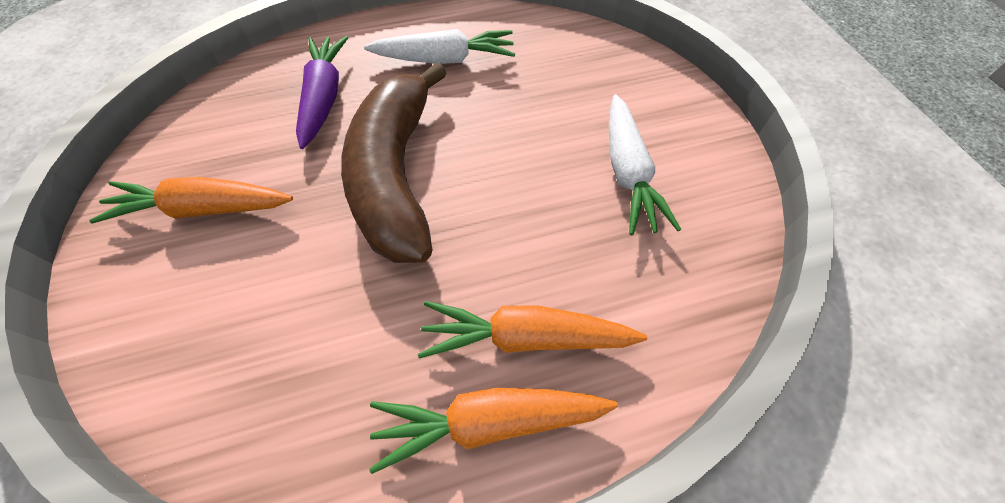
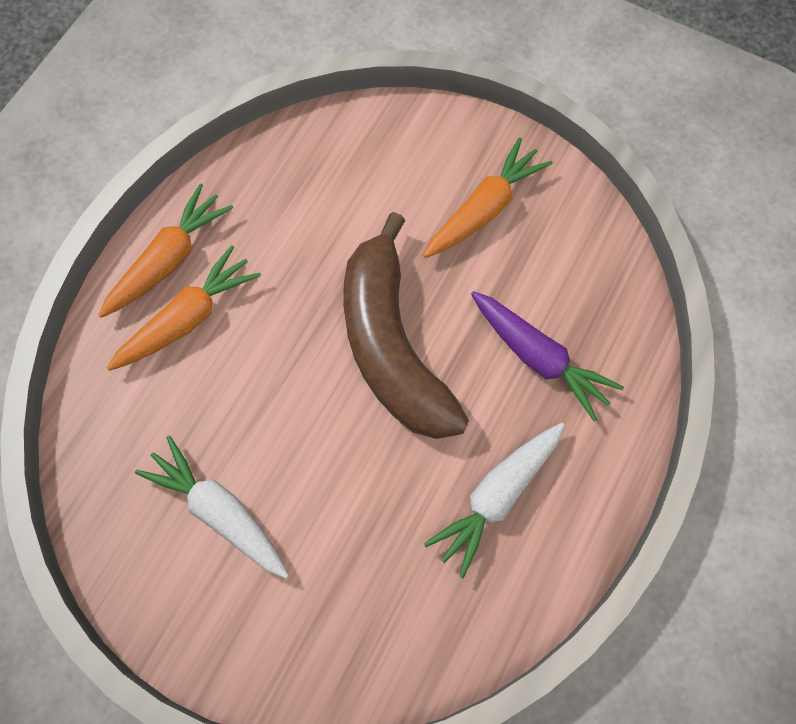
camera: 135 degrees right, 10 degrees up
brown banana [341,62,447,263] -> brown banana turned 150 degrees counterclockwise [343,212,469,439]

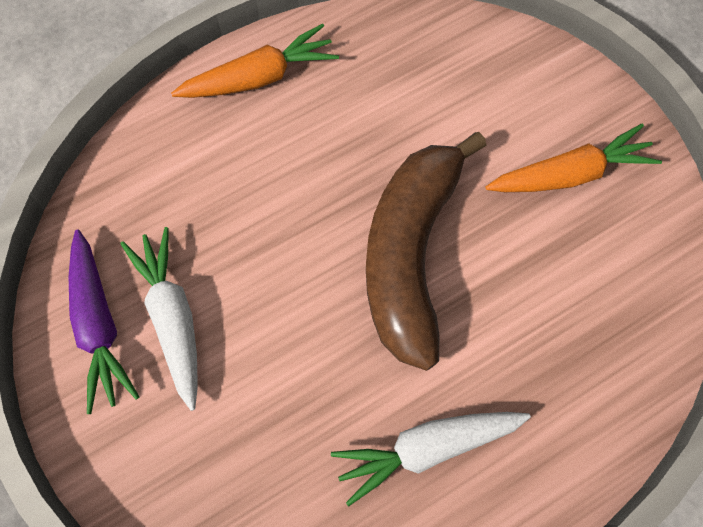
camera: 30 degrees right, 0 degrees up
orange carrot [107,245,261,371] -> none
purple carrot [471,291,624,422] -> purple carrot moved to [69,229,139,414]

